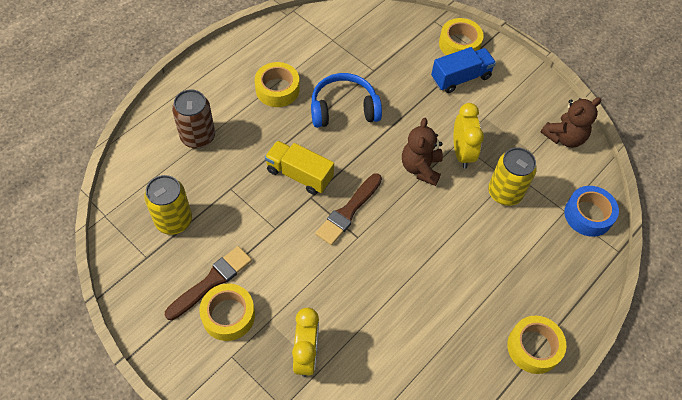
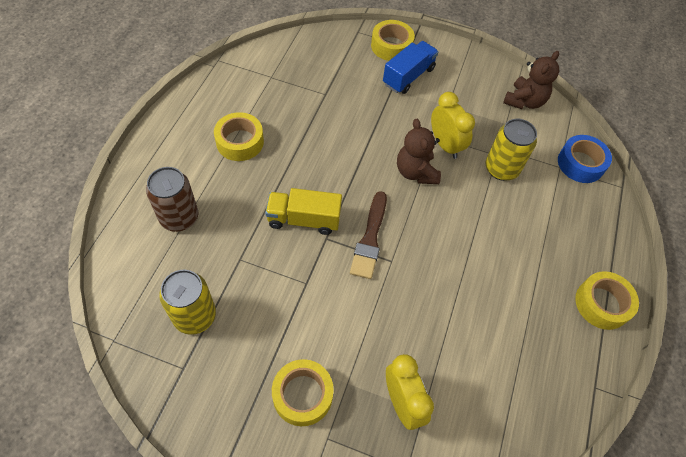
camera: 25 degrees left, 0 degrees up
brown brush [165,246,252,320] -> none
blue headphones [311,73,382,128] -> none

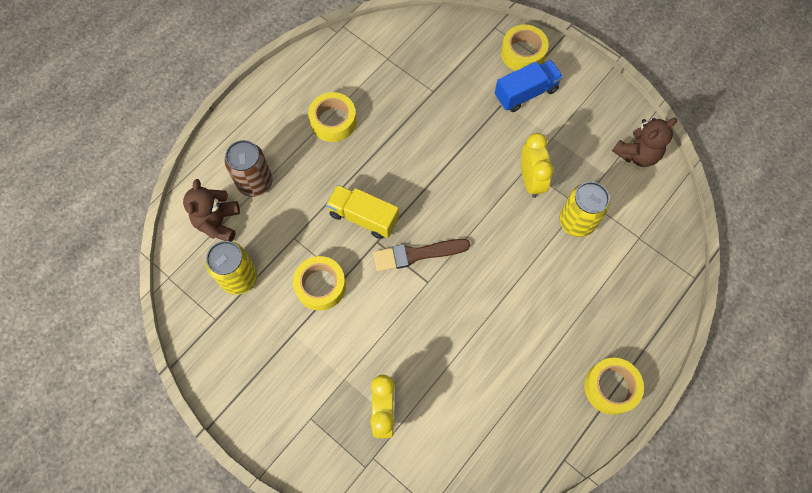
camera: 25 degrees right, 10 degrees up
yellow tape [272,359,334,426] -> yellow tape moved to [293,256,346,311]
brown brush [350,191,387,279] -> brown brush turned 45 degrees clockwise [373,239,470,272]
brown teddy bear [397,119,441,184] -> brown teddy bear moved to [183,179,240,242]
blue tape [558,135,612,183] -> none

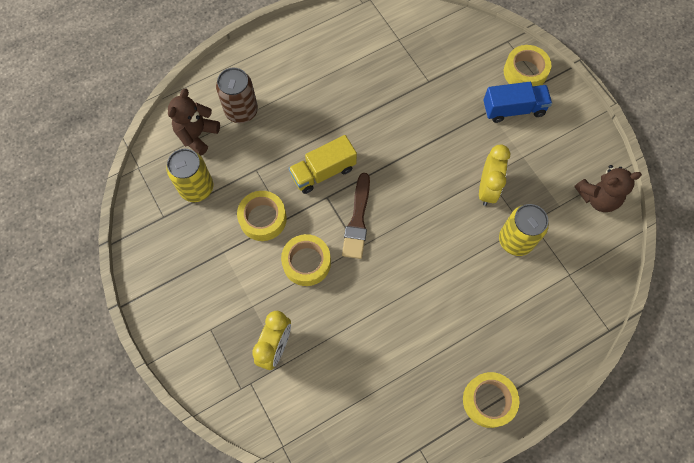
camera: 20 degrees right, 0 degrees up
yellow tape [308,92,357,142] -> yellow tape moved to [281,234,331,286]
yellow truck [326,185,399,239] -> yellow truck turned 75 degrees counterclockwise [289,135,357,194]
brown brush [373,239,470,272] -> brown brush turned 90 degrees counterclockwise [342,173,370,259]

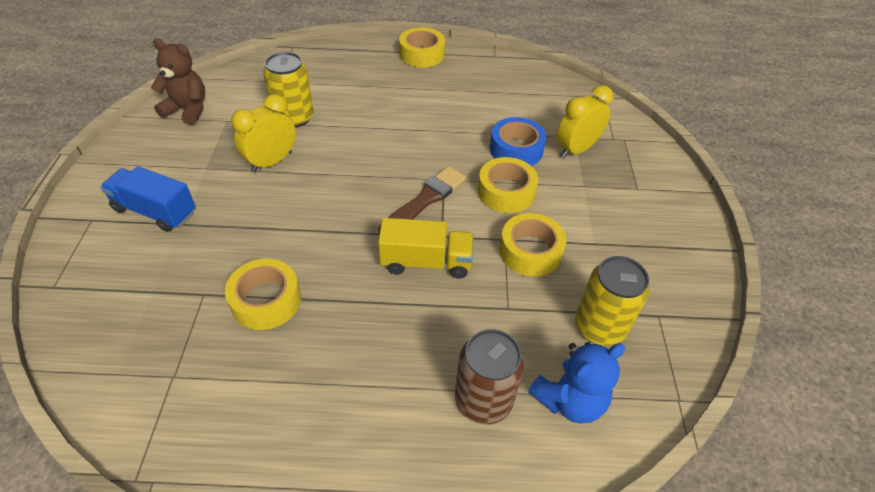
camera: 150 degrees left, 20 degrees down
brown teddy bear [168,89,220,156] -> blue teddy bear [528,342,625,423]
yellow tape [504,45,551,86] -> yellow tape moved to [225,259,301,330]
none -> blue tape [490,117,546,166]

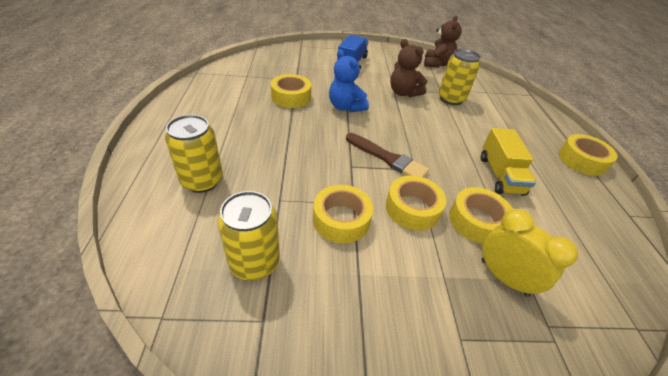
camera: 85 degrees right, 5 degrees down
yellow clock [231,94,296,173] -> brown teddy bear [390,39,427,98]
yellow truck [378,218,474,279] -> yellow truck moved to [481,128,536,196]
brown can [455,329,525,425] -> yellow can [165,115,223,193]
blue tape [490,117,546,166] -> yellow tape [449,187,512,244]
blue teddy bear [528,342,625,423] -> blue teddy bear moved to [329,49,369,112]

